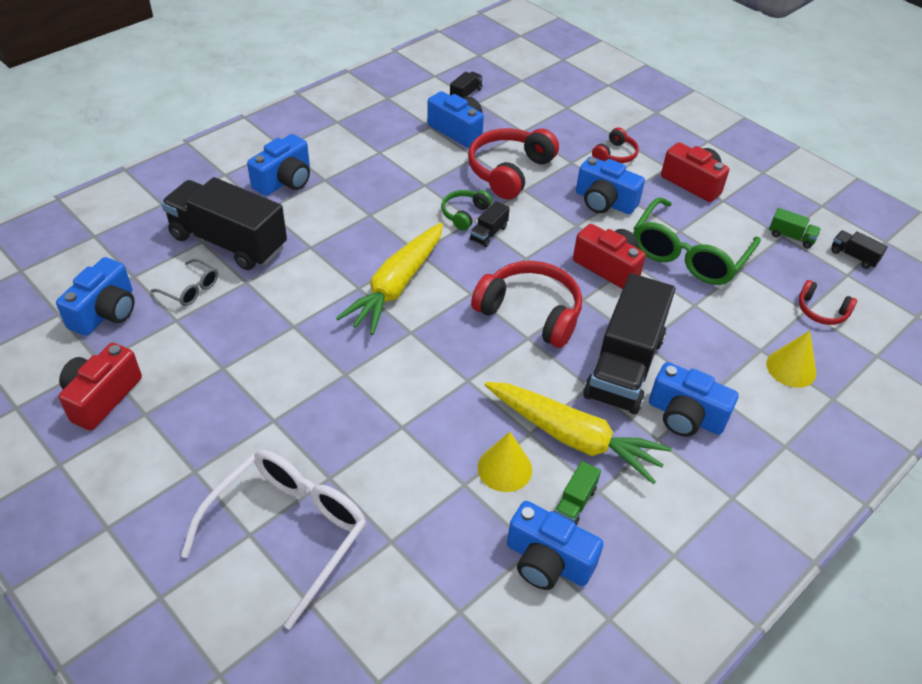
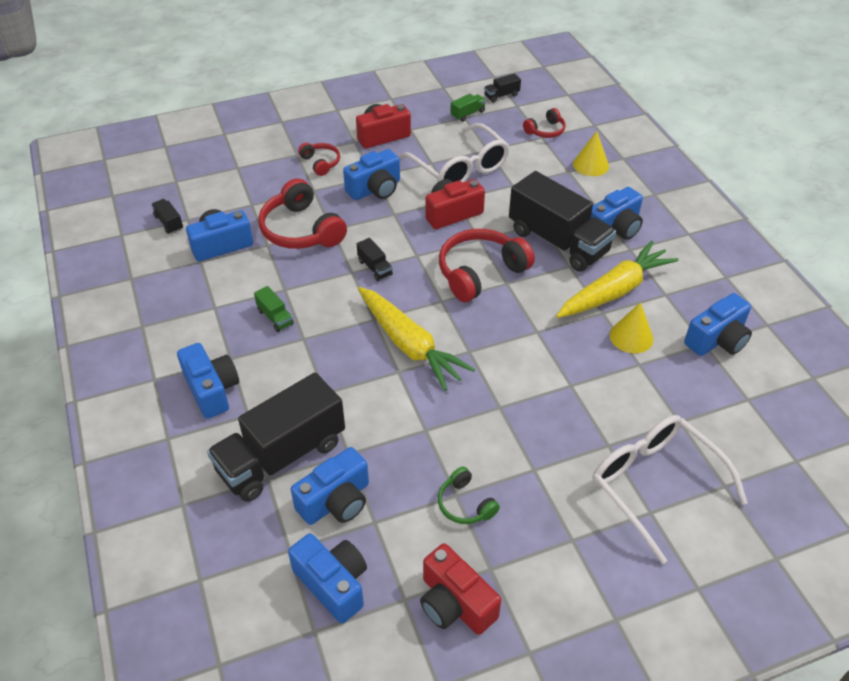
camera: 65 degrees left, 0 degrees up
grey glasses [151,259,218,306] -> blue camera [291,447,369,525]
green headphones [441,190,492,230] -> green headphones moved to [438,467,500,524]
green truck [554,461,601,526] -> green truck moved to [254,286,294,332]
green glasses [633,197,761,285] -> white glasses [398,123,510,183]

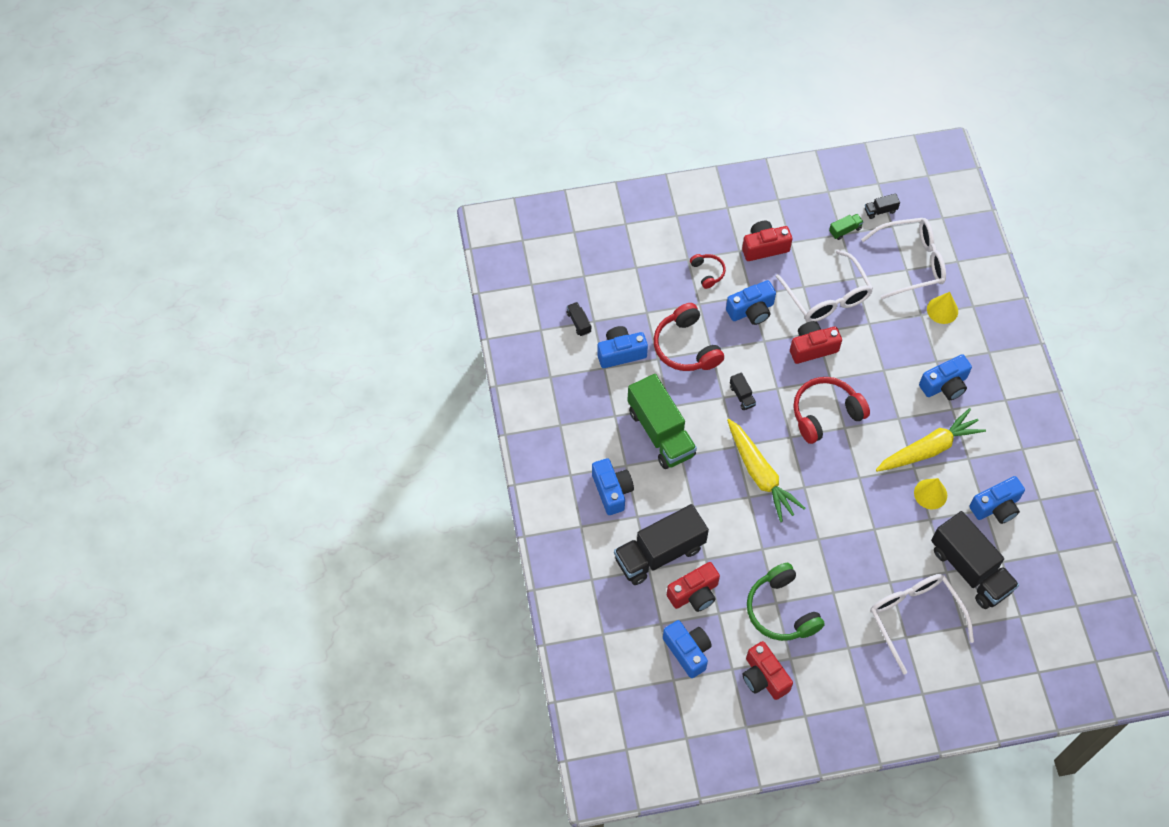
camera: 10 degrees right, 15 degrees up
green truck [254,286,294,332] -> green truck [627,374,697,469], size x2.48
blue camera [291,447,369,525] -> red camera [667,562,720,612]
green headphones [438,467,500,524] -> green headphones [747,563,825,641], size x1.89
black truck [509,171,616,272] -> black truck moved to [931,511,1019,609]
red headphones [523,108,566,138] -> white glasses [861,217,946,299]

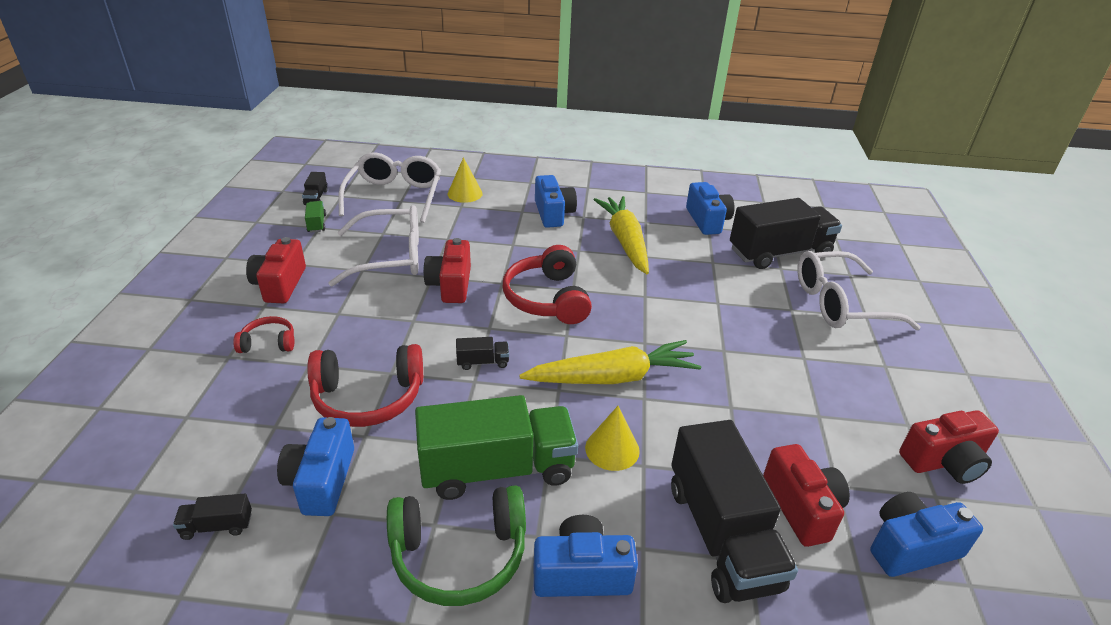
camera: 75 degrees left, 25 degrees down
blue camera [726,280,776,325] -> none
green headphones [747,563,825,641] -> green headphones moved to [387,485,526,606]
yellow cone [914,478,947,509] -> yellow cone moved to [585,406,640,471]

